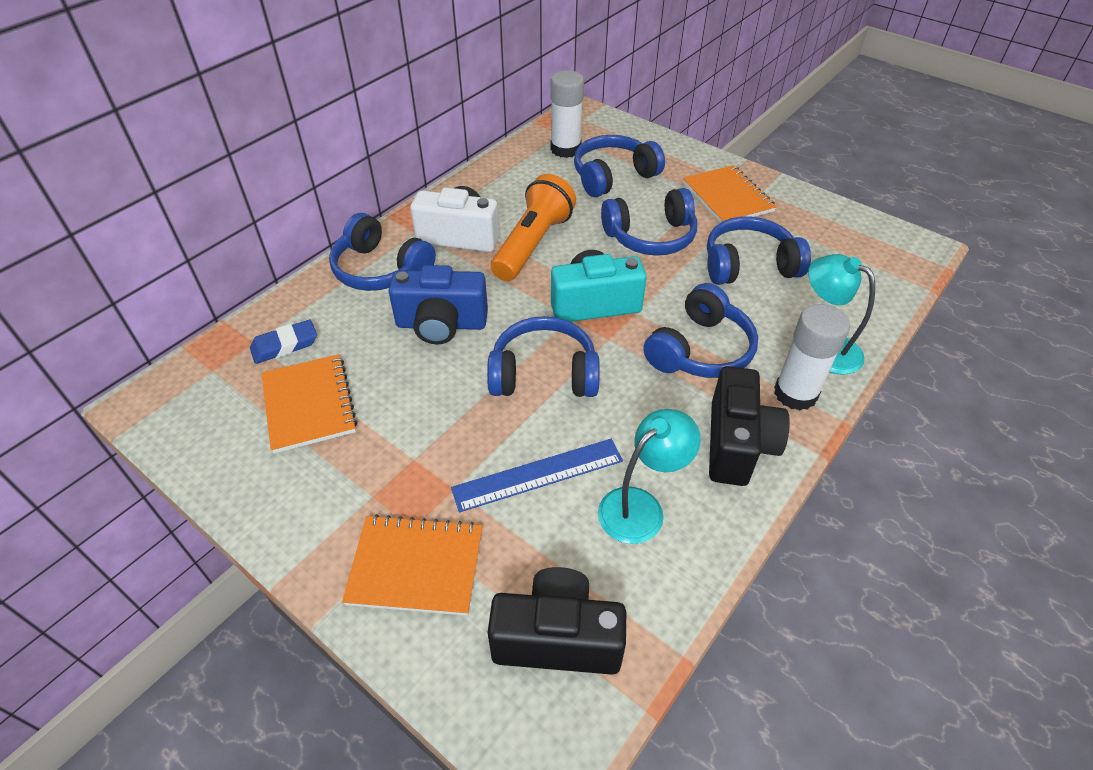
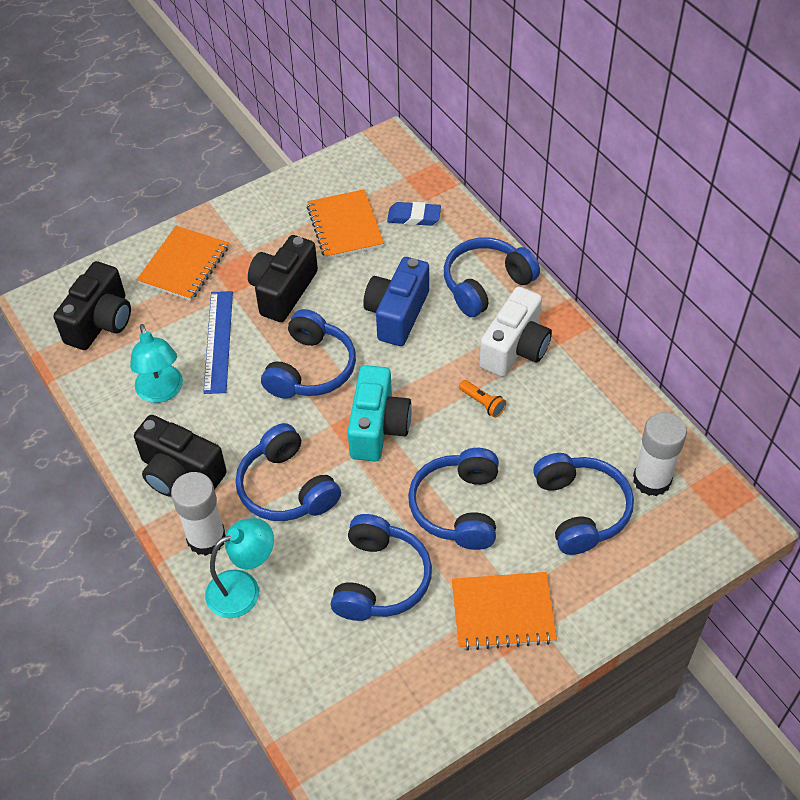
camera: 110 degrees right, 5 degrees up
blue eraser [250,319,317,364] -> blue eraser turned 75 degrees counterclockwise [387,202,441,226]
orange notebook [262,354,357,453] -> orange notebook turned 75 degrees clockwise [307,189,384,259]
orange flashlight [491,174,576,281] -> orange flashlight [459,380,506,418], size x0.41
none -> black camera [248,235,318,322]

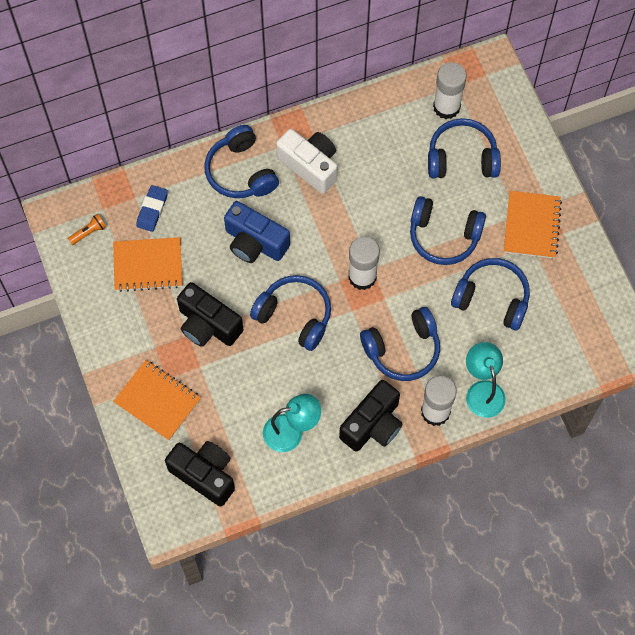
camera: 80 degrees left, 15 degrees up
blue ruler [203,291,233,394] -> none
turquoise camera [347,365,412,461] -> white glue stick [348,237,380,290]
orange flashlight [459,380,506,418] -> orange flashlight moved to [68,214,107,245]

